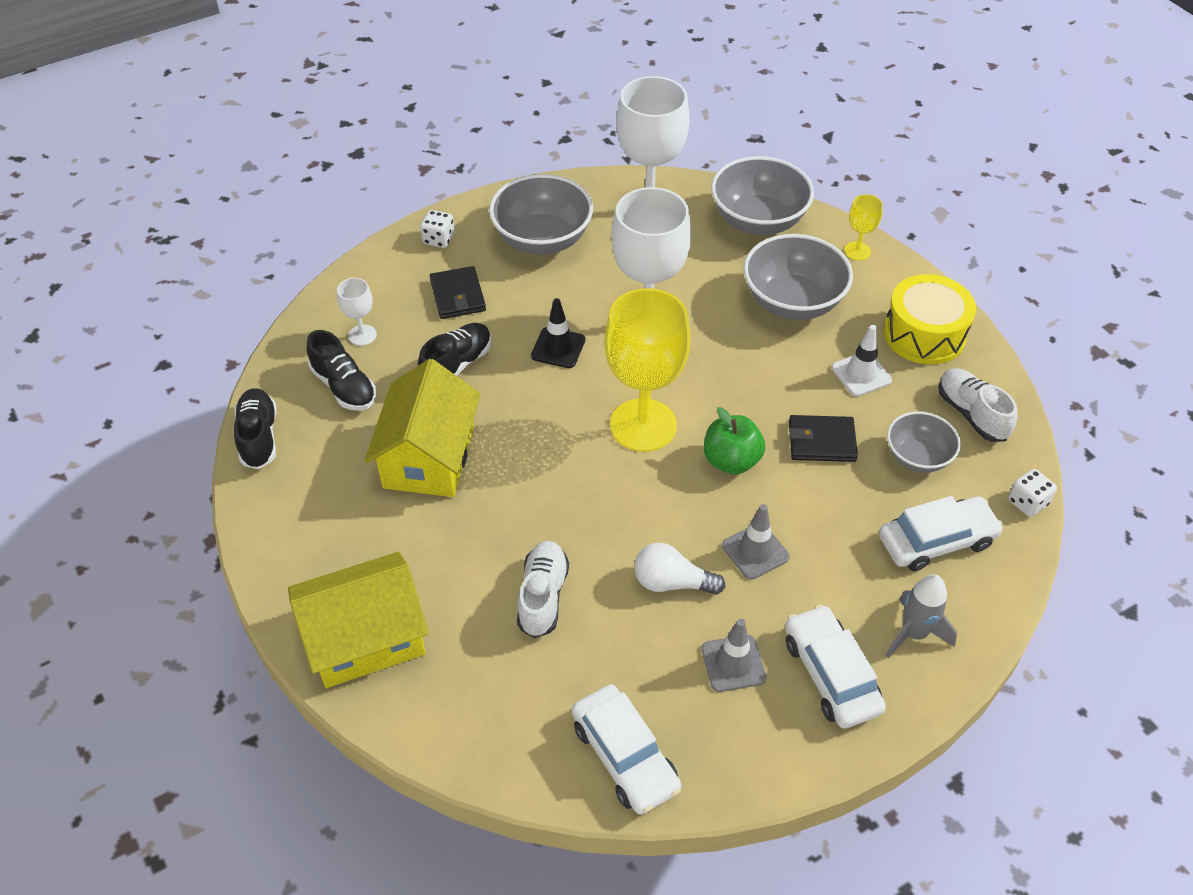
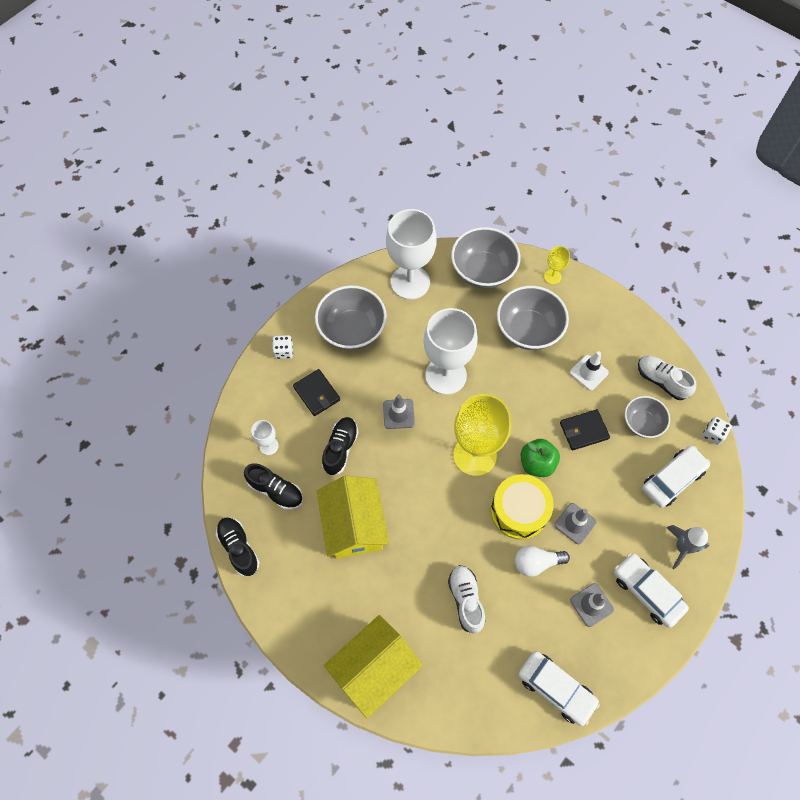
camera: 20 degrees left, 15 degrees up
black traffic cone [531,298,585,368] -> grey traffic cone [383,394,415,429]
yellow drum [884,274,976,365] -> yellow drum moved to [491,474,554,540]

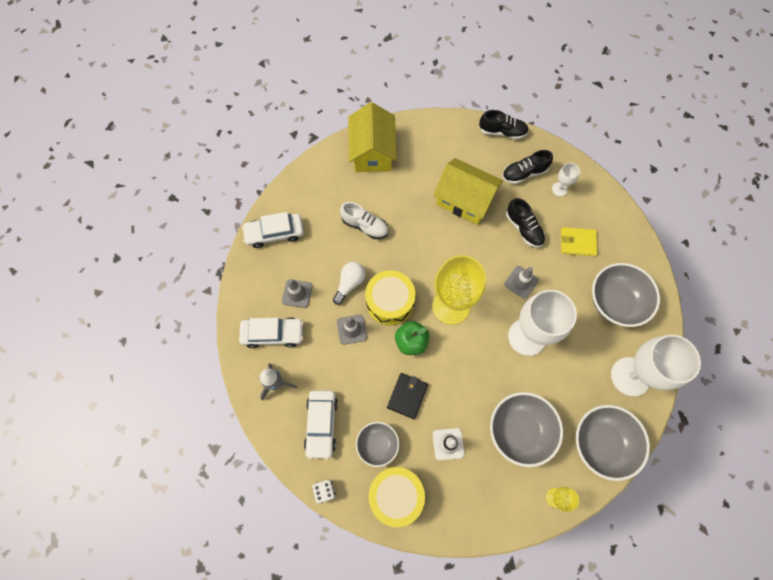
camera: 130 degrees right, 5 degrees up
white dice [272,335,293,359] -> none
black wallet [293,369,340,416] -> yellow wallet [561,227,597,257]
white shoe [638,356,696,400] -> yellow drum [369,467,425,527]

